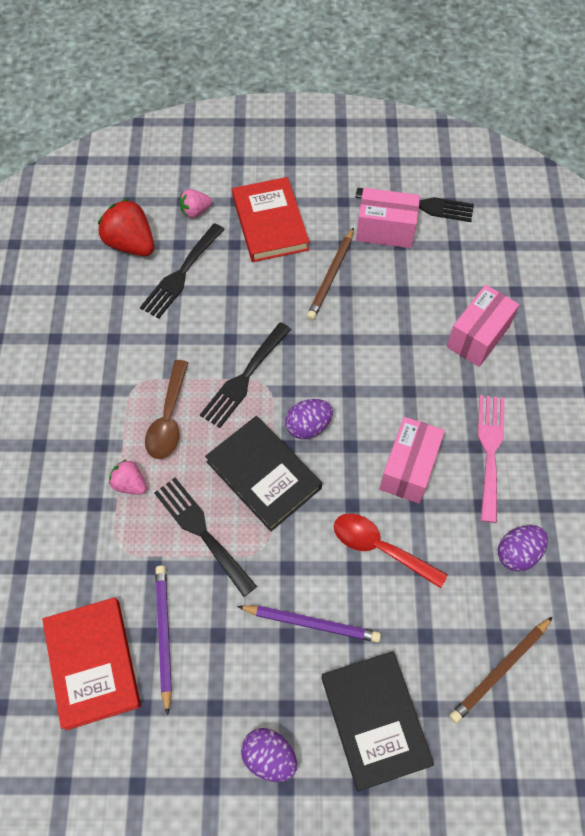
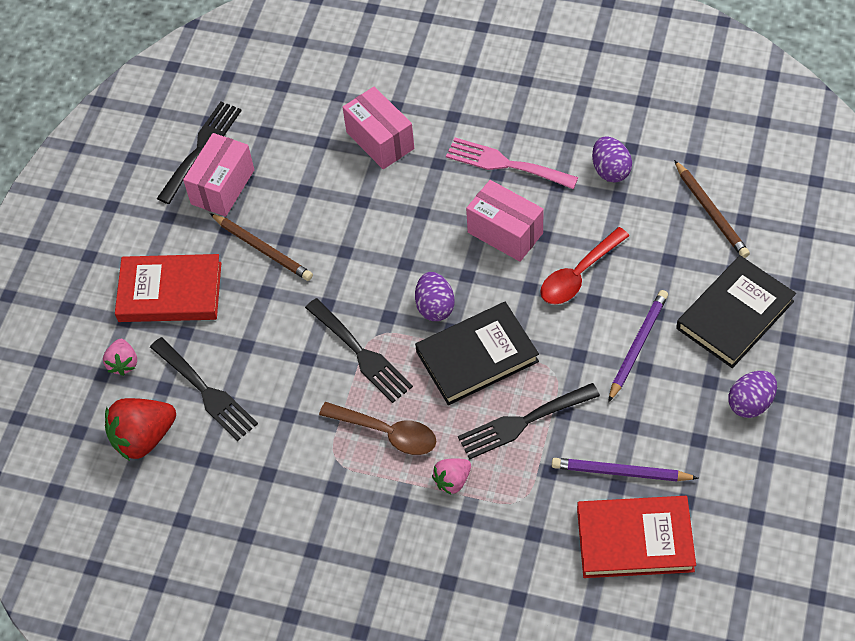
camera: 70 degrees left, 5 degrees down
black book [321,651,434,792] -> black book turned 45 degrees counterclockwise [676,255,796,368]

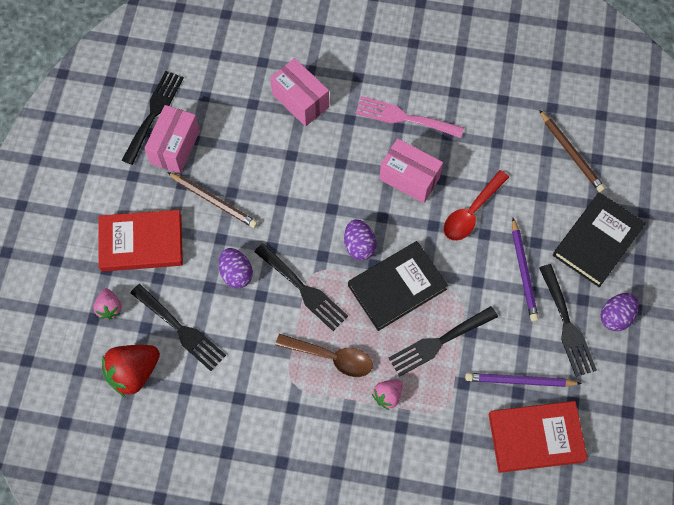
camera: 10 degrees left, 10 degrees up
purple egg [592,136,632,183] -> purple egg moved to [219,248,253,288]
purple pencil [608,290,668,402] -> purple pencil turned 150 degrees clockwise [512,218,539,322]
none -> black fork [539,264,597,377]

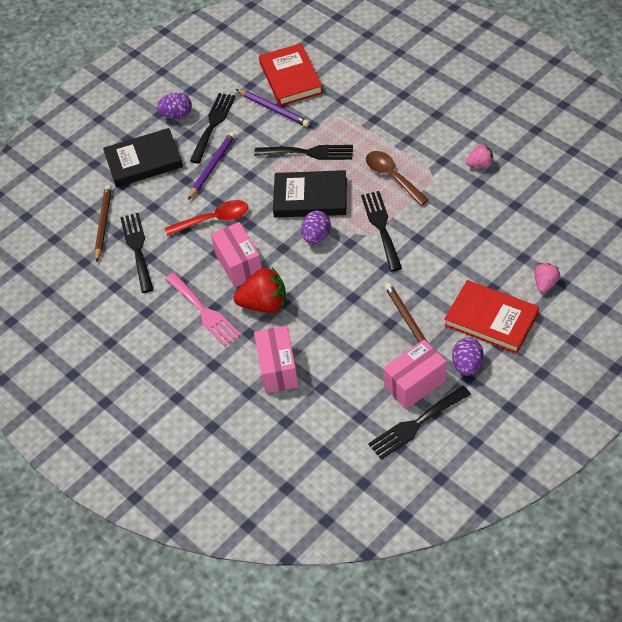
camera: 140 degrees left, 15 degrees down
red strawberry [102,345,160,397] -> red strawberry moved to [234,268,286,313]
black fork [131,284,226,371] -> black fork moved to [120,213,154,293]
purple egg [219,248,253,288] -> purple egg moved to [452,338,484,376]
pink strawberry [372,379,403,410] -> pink strawberry moved to [466,144,493,168]
red book [489,401,588,473] -> red book turned 45 degrees clockwise [259,43,323,106]

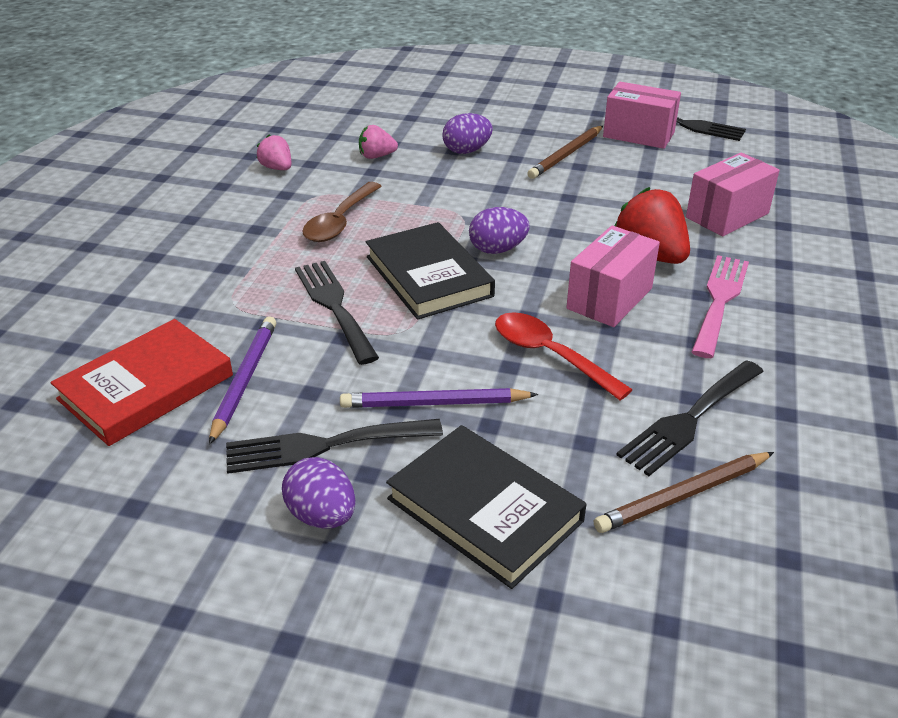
camera: 125 degrees left, 15 degrees down
black fork [361,191,402,272] -> none
red book [444,280,539,354] -> none
purple egg [452,338,484,376] -> purple egg moved to [442,113,493,154]
pink strawberry [534,263,560,293] -> pink strawberry moved to [359,125,398,159]

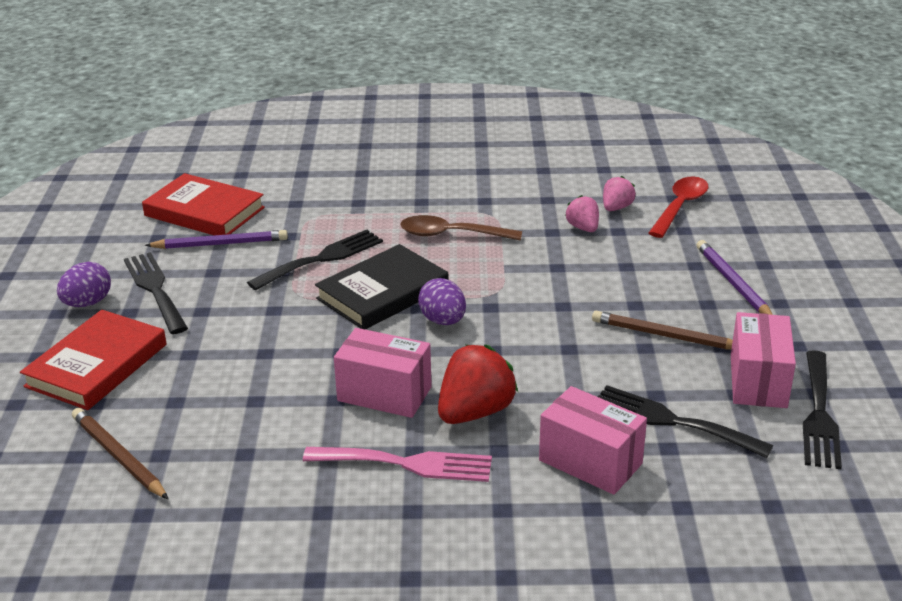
camera: 75 degrees right, 5 degrees down
pink strawberry [257,134,291,170] -> pink strawberry moved to [603,176,636,211]
purple pencil [340,388,538,408] -> purple pencil moved to [696,240,773,315]
black book [386,425,587,589] -> red book [20,310,167,410]
purple egg [442,113,493,154] -> none
red spoon [495,312,633,400] -> red spoon moved to [649,176,708,238]
black fork [616,360,764,476] -> black fork moved to [598,385,774,458]

